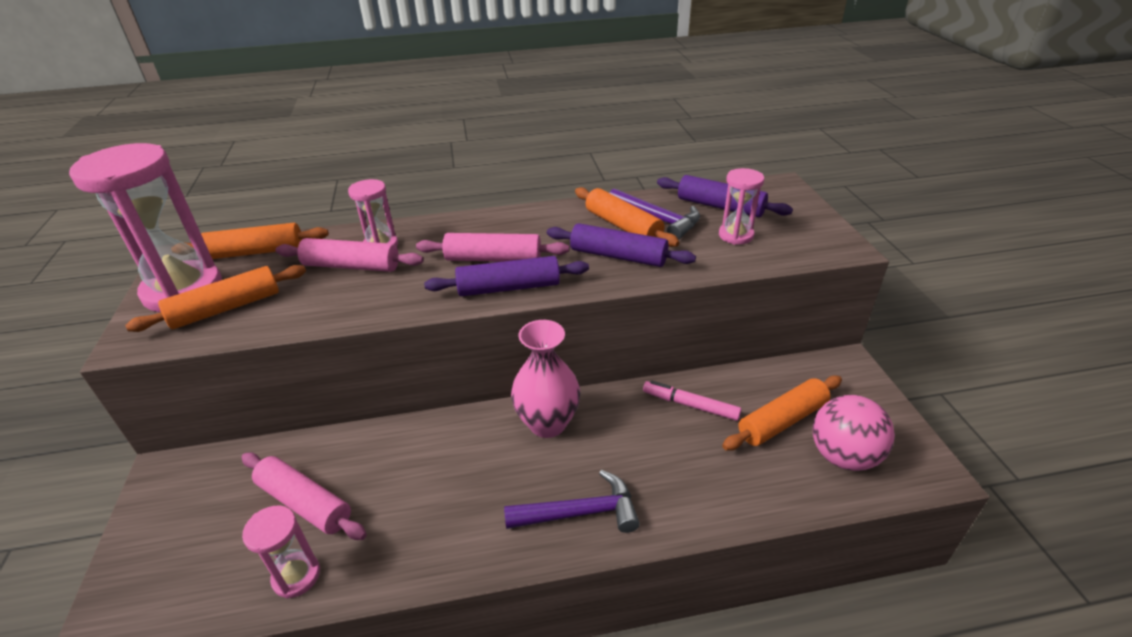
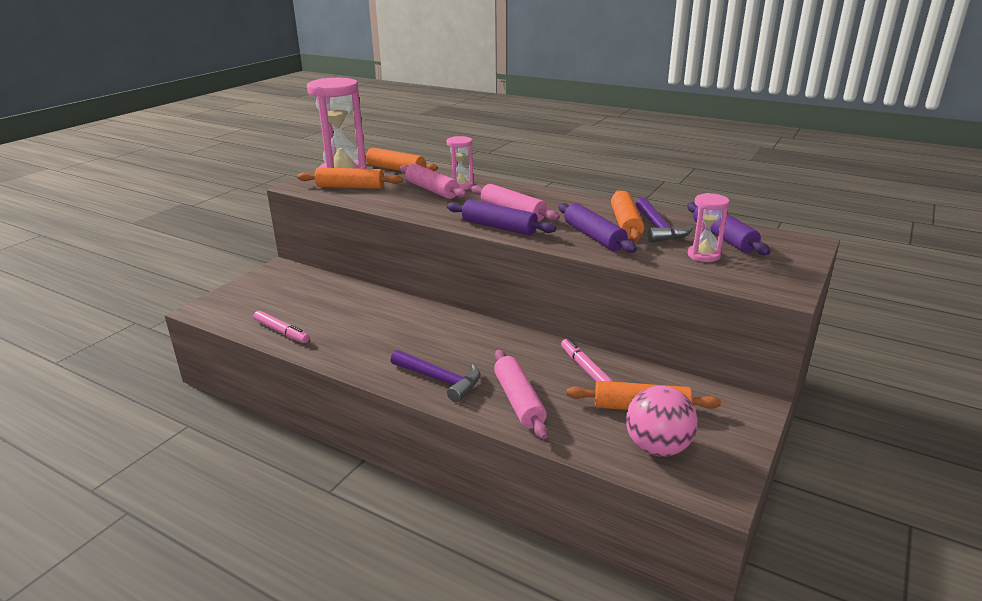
camera: 40 degrees right, 10 degrees down
pink rolling pin [241,453,367,540] -> pink rolling pin moved to [494,350,548,439]
pink hourglass [242,505,320,598] -> pink marker [253,311,310,343]
pink vase [511,320,581,438] -> none

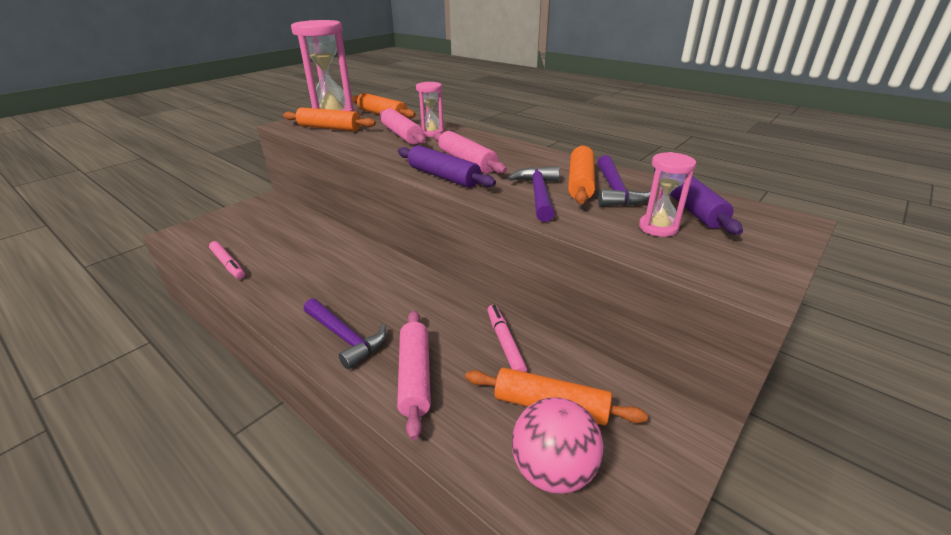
camera: 10 degrees right, 5 degrees up
purple rolling pin [558,203,637,253] -> purple hammer [508,166,560,222]

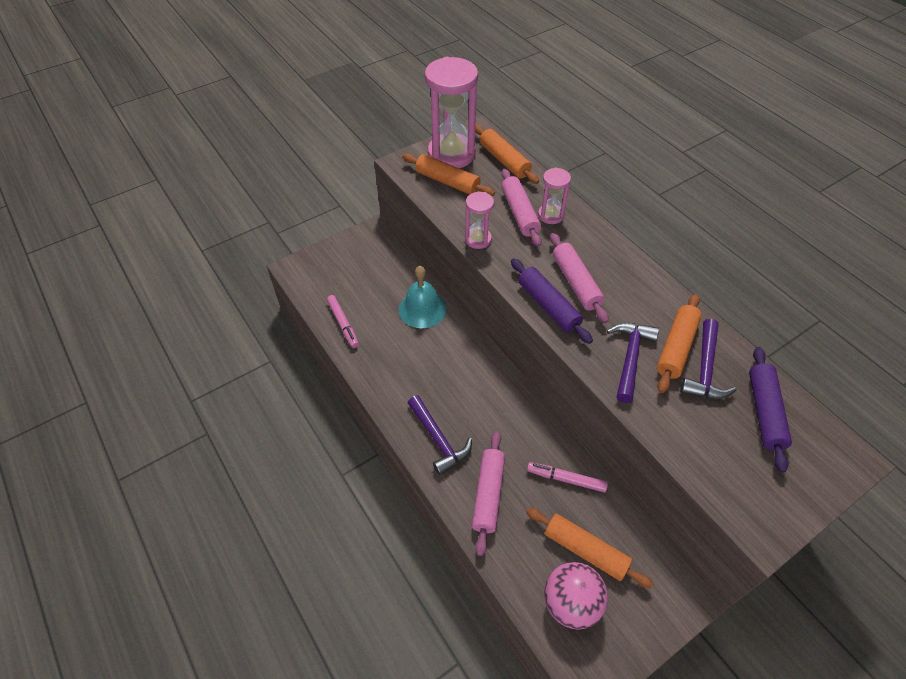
camera: 15 degrees right, 20 degrees up
pink marker [487,305,527,372] -> pink marker turned 75 degrees counterclockwise [527,462,608,492]
pink hourglass [639,152,696,237] -> pink hourglass moved to [465,192,494,249]
none -> turquoise bell [399,266,446,328]

